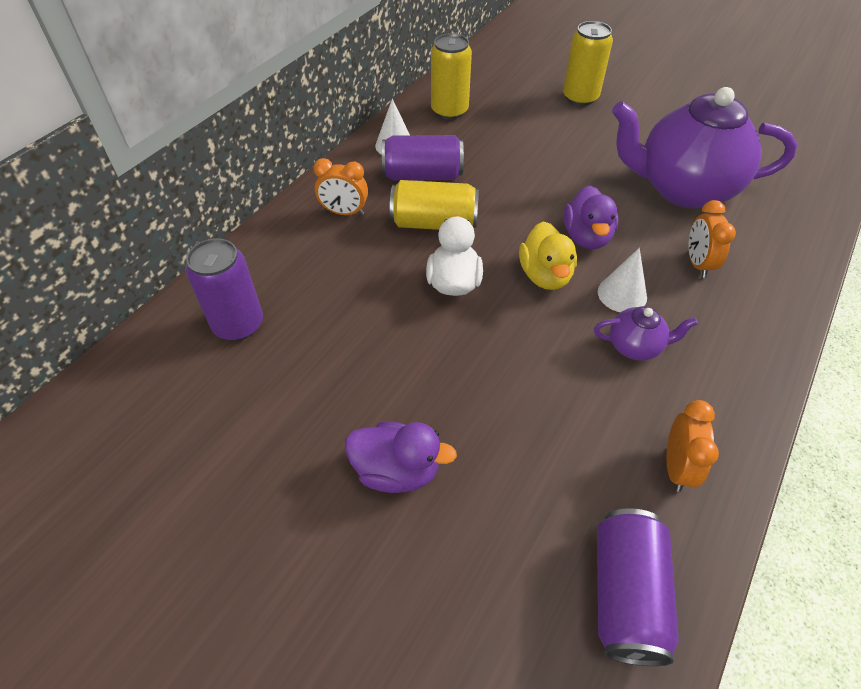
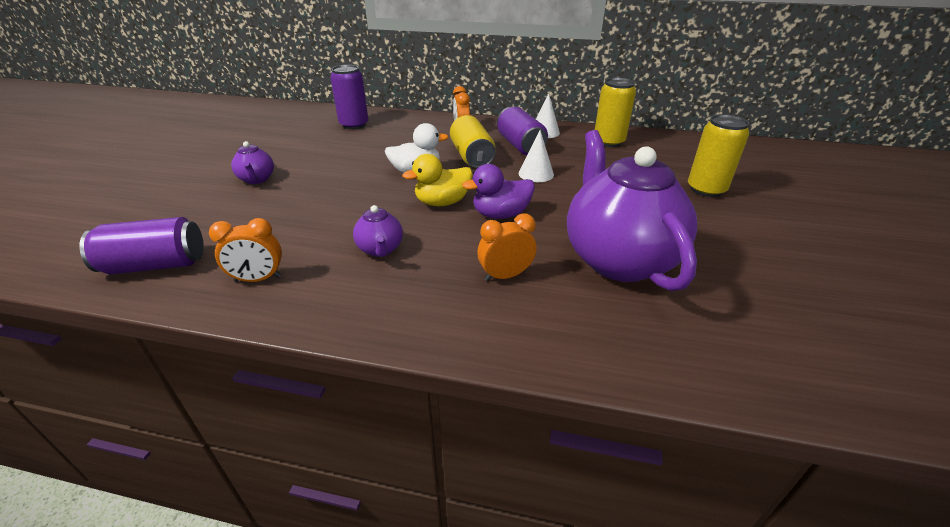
camera: 70 degrees right, 15 degrees down
purple duck [345,422,457,493] -> purple teapot [231,141,274,184]
white cone [598,248,647,312] -> white cone moved to [519,130,554,182]

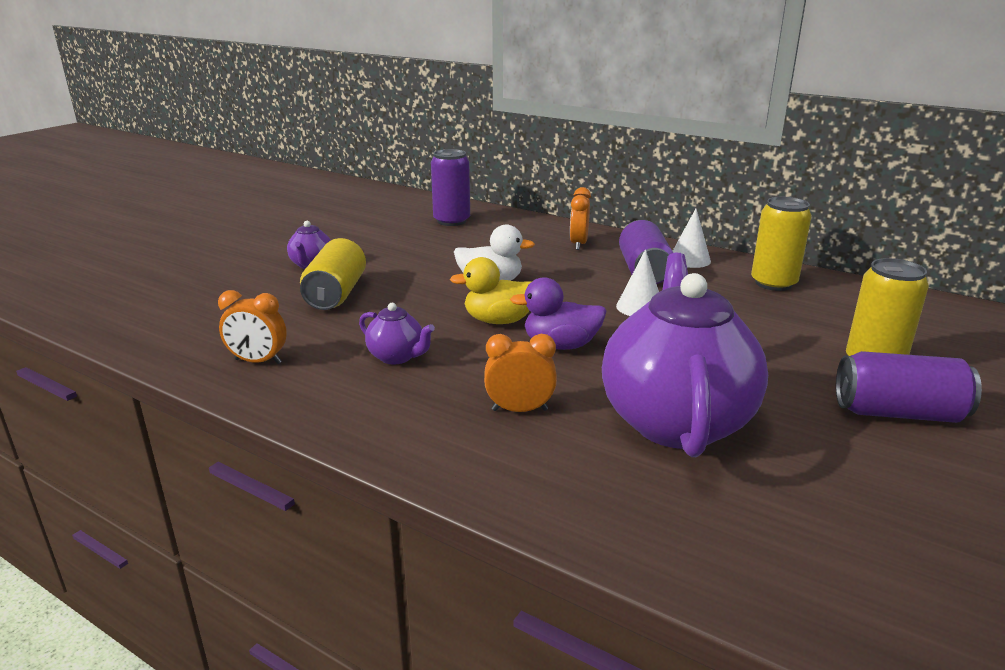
camera: 20 degrees right, 10 degrees down
purple can [79,217,204,275] -> purple can moved to [836,351,982,423]
purple teapot [353,205,403,257] -> purple teapot turned 60 degrees counterclockwise [359,303,435,365]
yellow can [450,115,496,168] -> yellow can moved to [300,238,366,310]

